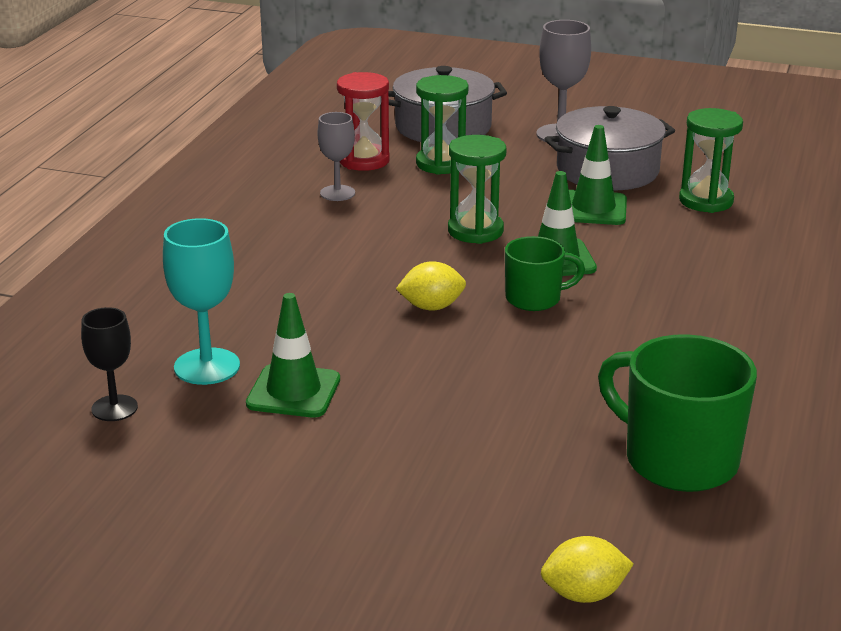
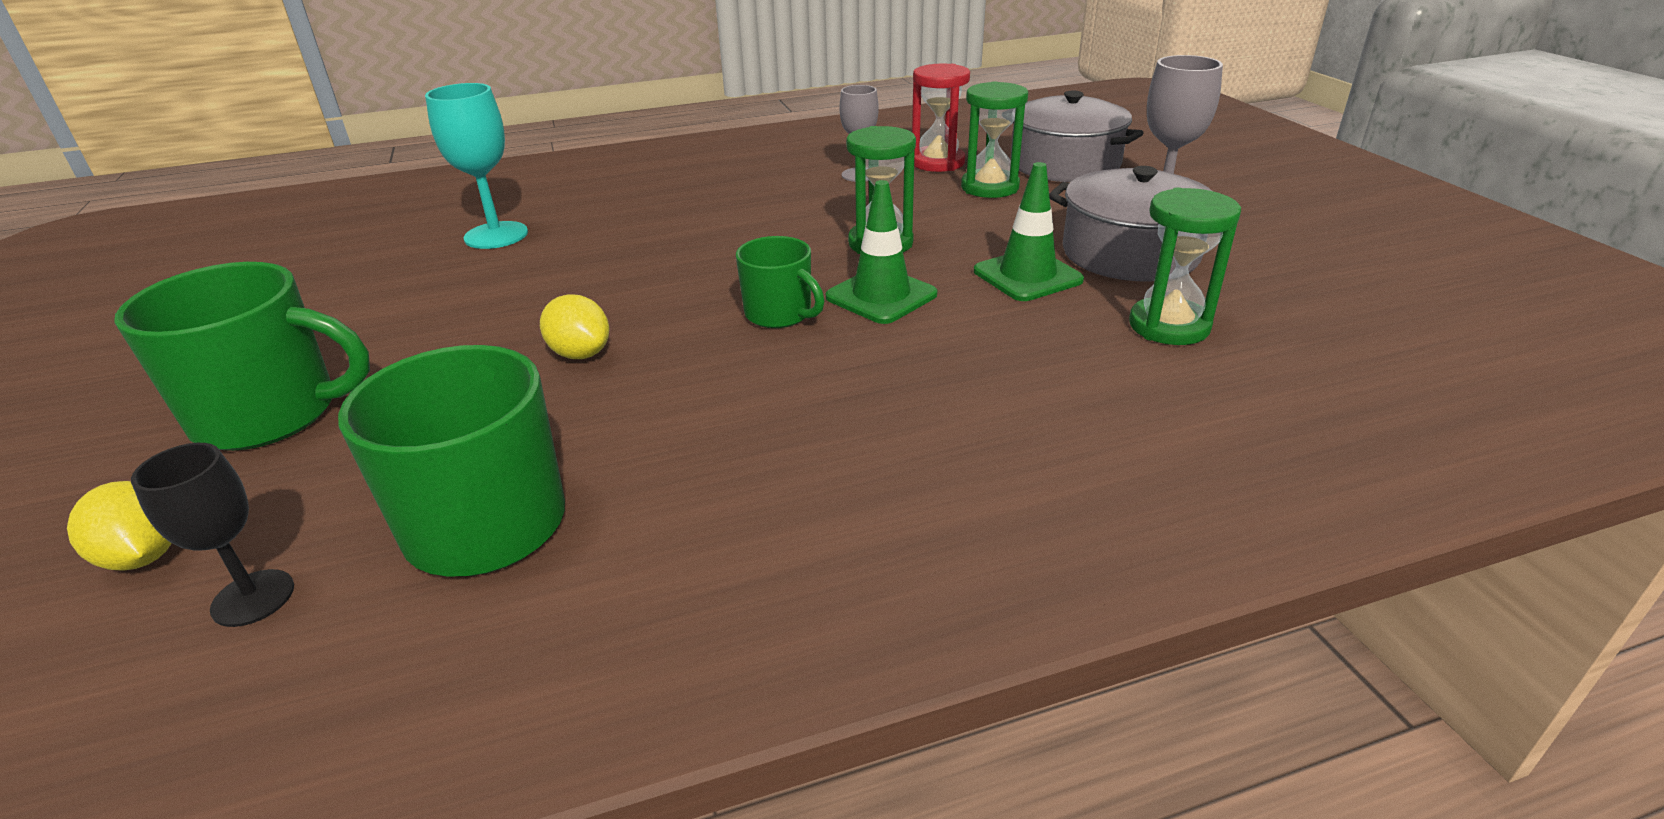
camera: 55 degrees right, 5 degrees up
black goblet [81,307,138,421] -> black goblet moved to [131,443,294,627]
green traffic cone [246,293,340,418] -> none
yellow lemon [396,261,466,310] -> yellow lemon moved to [540,294,609,359]
none -> green mug [114,262,370,451]

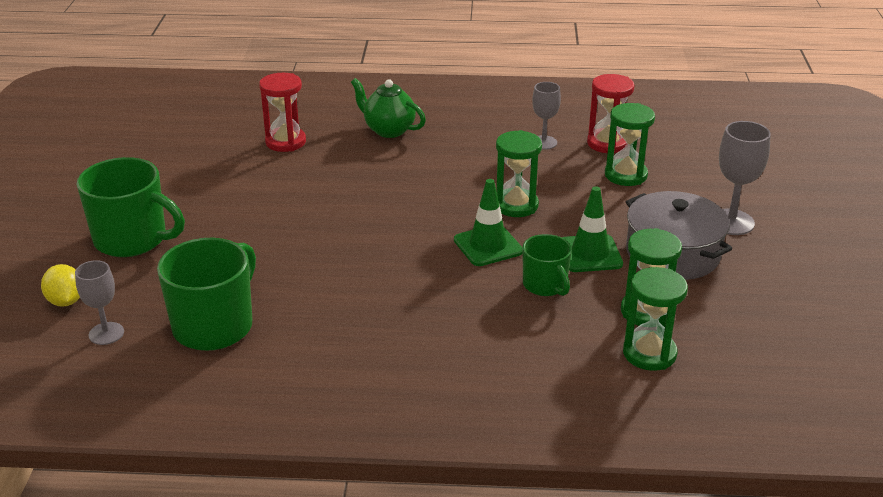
camera: 20 degrees right, 0 degrees up
black goblet [131,443,294,627] -> grey goblet [75,260,124,345]
turquoise goblet [425,83,528,249] -> red hourglass [259,73,306,152]
yellow lemon [540,294,609,359] -> none
green mug [736,236,825,328] -> green mug moved to [523,234,572,296]
grey pot [1011,90,1144,182] -> none
none -> green teapot [351,78,426,138]
none -> green hourglass [623,267,688,371]

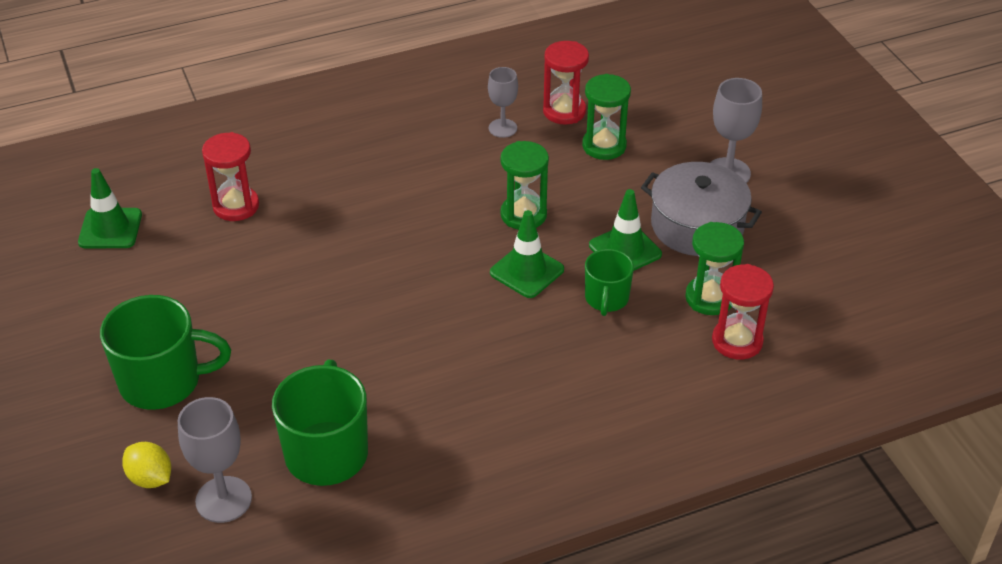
camera: 25 degrees left, 10 degrees up
grey goblet [75,260,124,345] -> grey goblet [178,397,252,523], size x1.51
green teapot [351,78,426,138] -> none
green mug [523,234,572,296] -> green mug turned 60 degrees clockwise [585,249,634,316]
green hourglass [623,267,688,371] -> red hourglass [712,264,774,360]
none -> green traffic cone [78,168,142,248]

